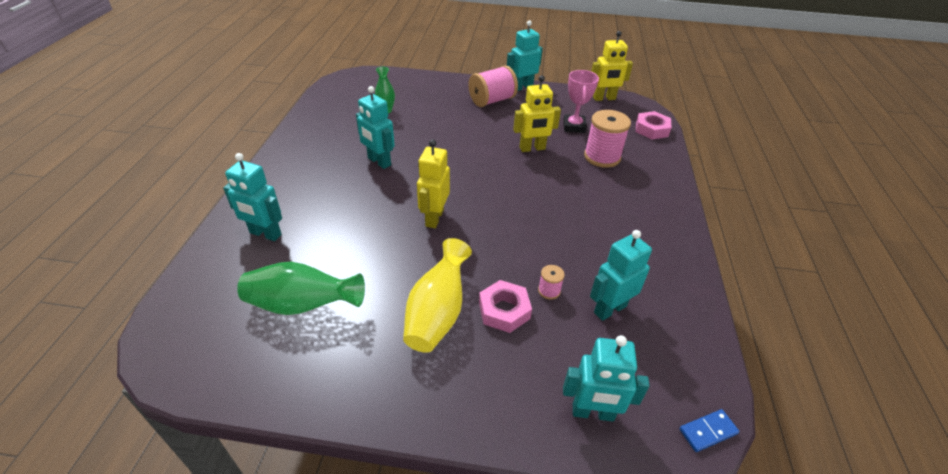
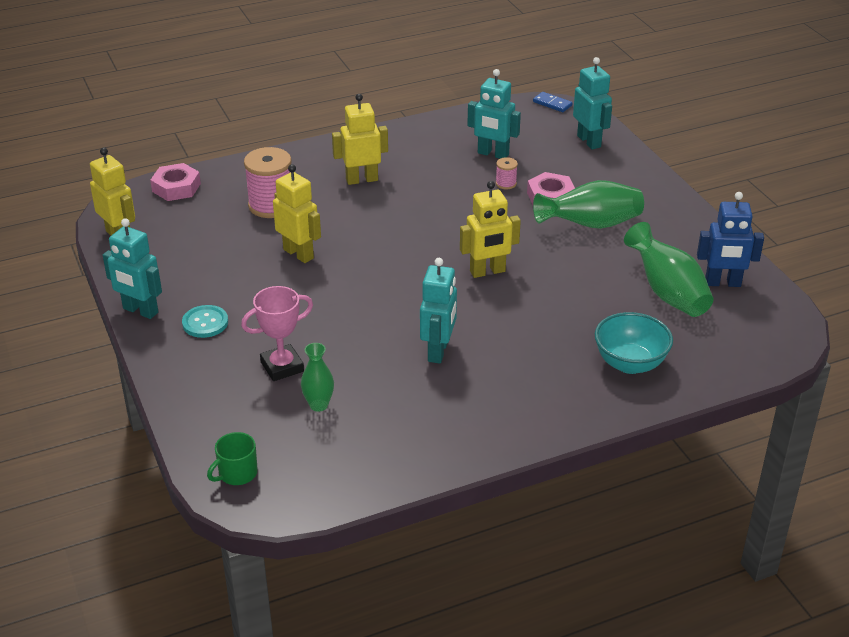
camera: 120 degrees left, 5 degrees down
turquoise robot [223,153,282,241] -> turquoise bowl [595,312,673,374]
yellow vase [403,238,472,353] -> green vase [533,180,644,229]
pink spool [468,65,518,107] -> turquoise button [182,305,228,338]
pink trophy [563,70,599,133] -> pink trophy moved to [241,286,313,381]
none -> green mug [207,432,258,485]
none -> yellow robot [332,94,388,185]
none -> blue robot [697,192,764,287]

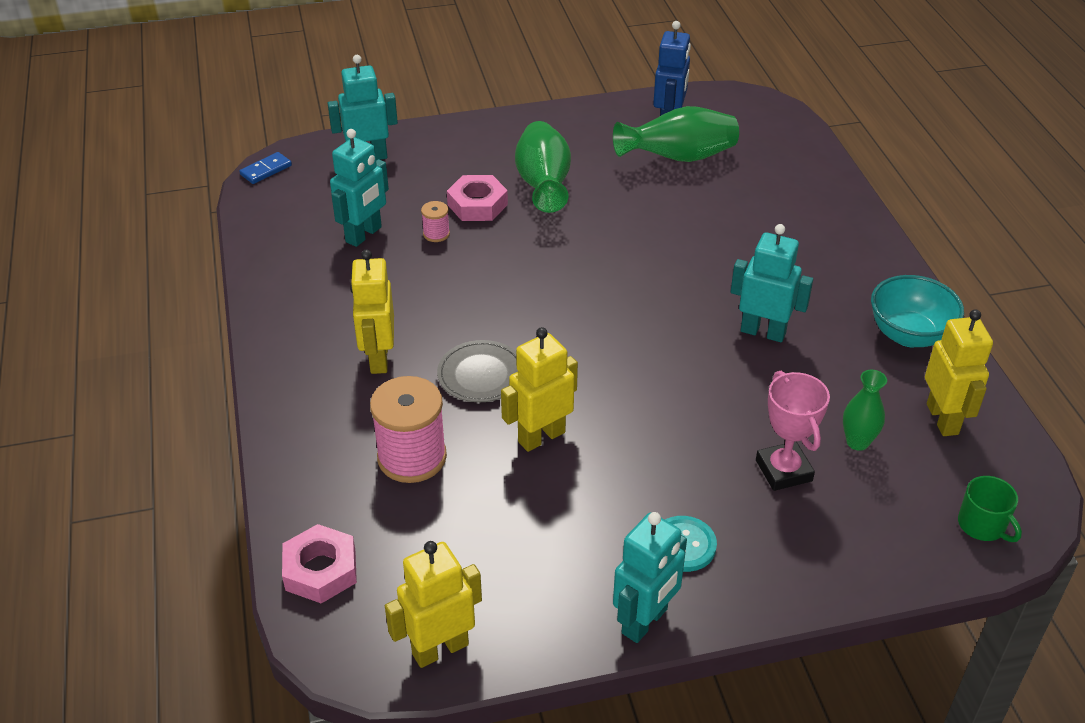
camera: 80 degrees left, 5 degrees up
yellow robot [460,181,521,278] -> yellow robot moved to [925,309,993,436]
turquoise bowl [595,312,673,374] -> turquoise bowl moved to [871,275,964,347]
none -> grey plate [437,340,518,402]

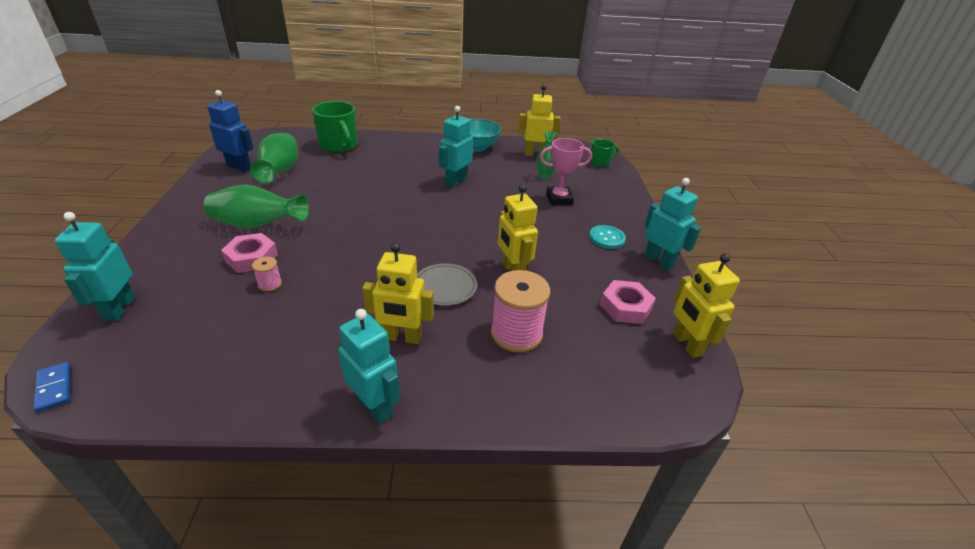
camera: 80 degrees left, 5 degrees down
pink nut [282,524,357,604] -> pink nut moved to [600,280,656,324]
turquoise robot [330,129,389,247] -> turquoise robot moved to [338,309,400,424]
none -> green mug [312,101,358,152]

